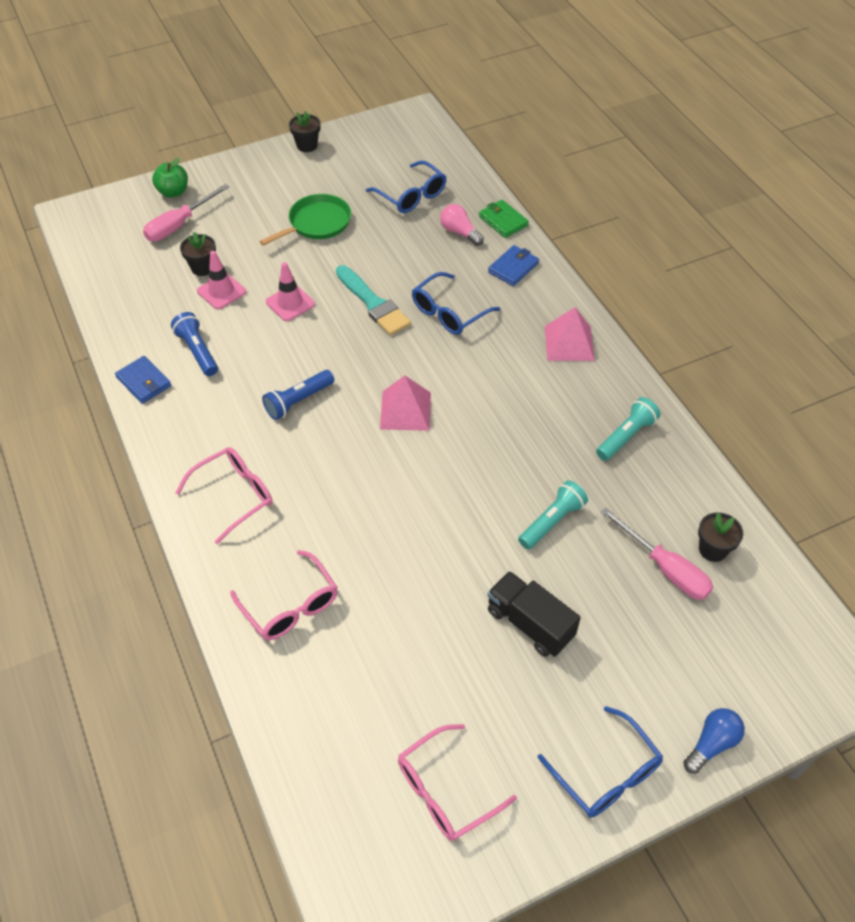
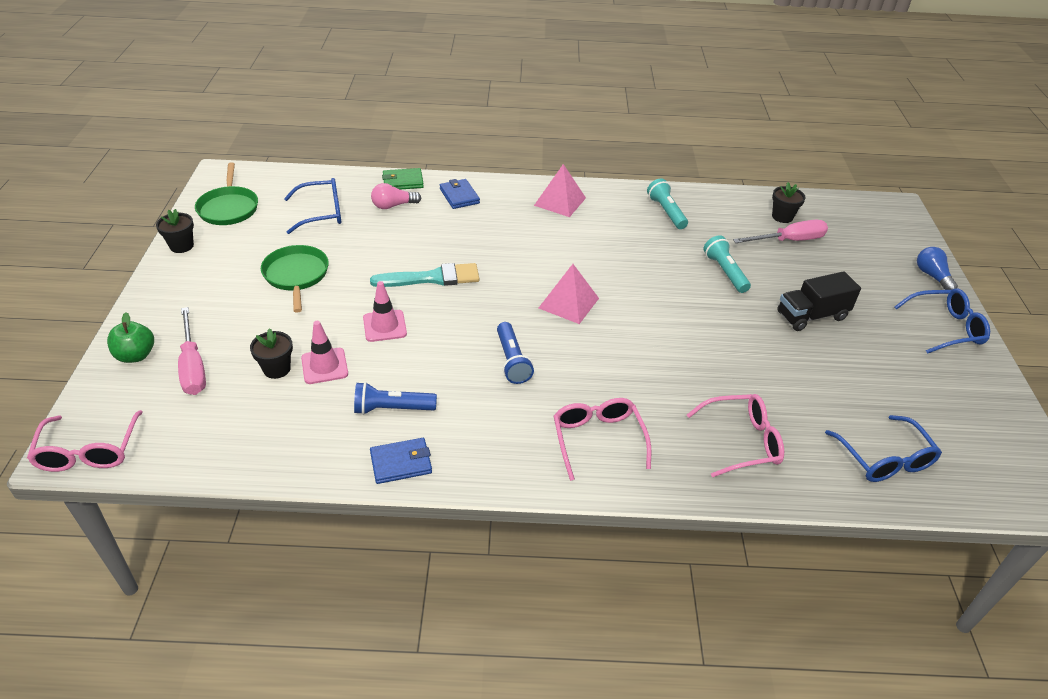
camera: 65 degrees left, 10 degrees down
pink glasses [398,724,517,841] -> pink glasses moved to [27,410,143,472]
blue glasses [412,272,500,335] -> blue glasses moved to [825,415,942,482]
none -> green pan [195,162,258,225]

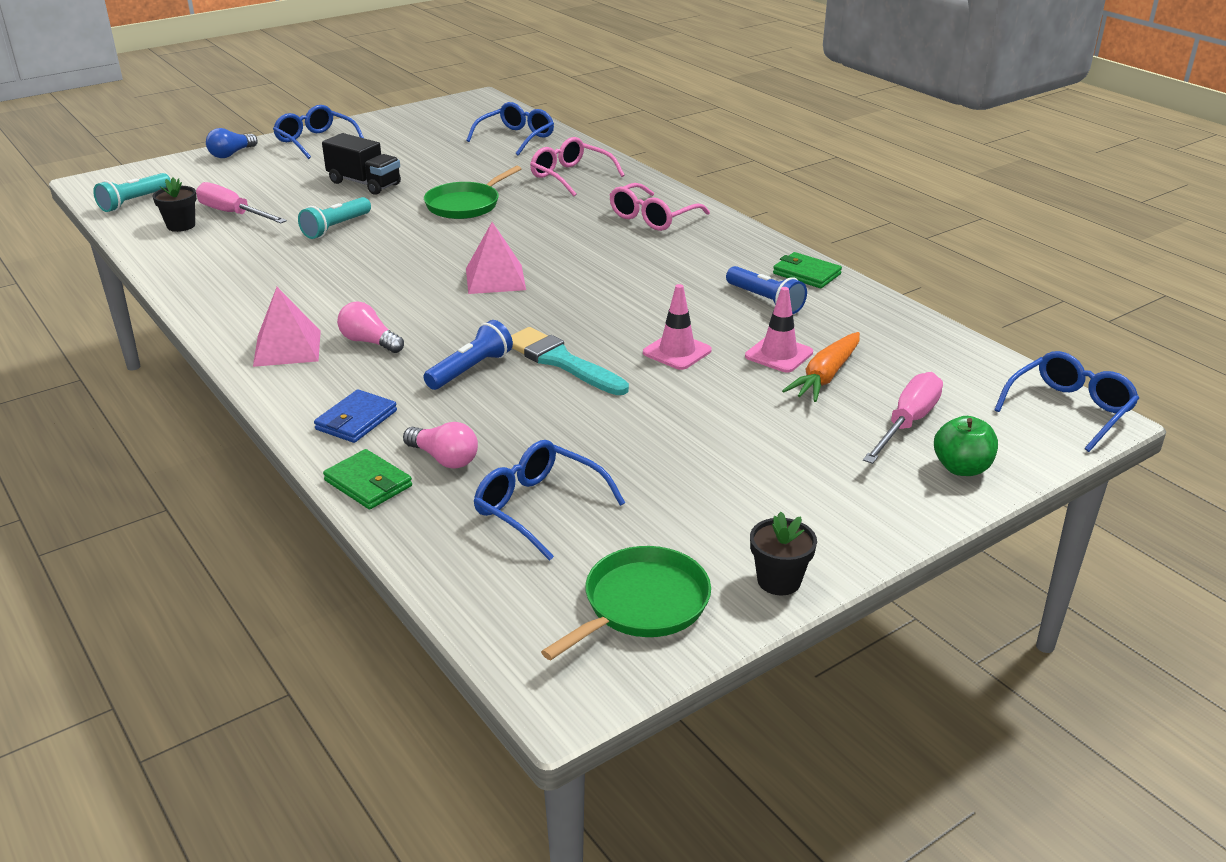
camera: 125 degrees left, 10 degrees down
pink glasses [27,410,143,472] -> blue glasses [994,351,1139,452]
black flower pot [250,328,293,379] -> orange carrot [782,332,860,402]
green pan [261,245,329,312] -> green pan moved to [424,166,521,219]
blue wallet [370,438,432,484] -> green wallet [773,252,842,288]
blue flashlight [497,322,534,384] -> blue flashlight moved to [423,320,513,390]
turquoise flashlight [647,178,688,229] -> turquoise flashlight moved to [93,173,171,212]
none -> pink light bulb [337,301,404,353]

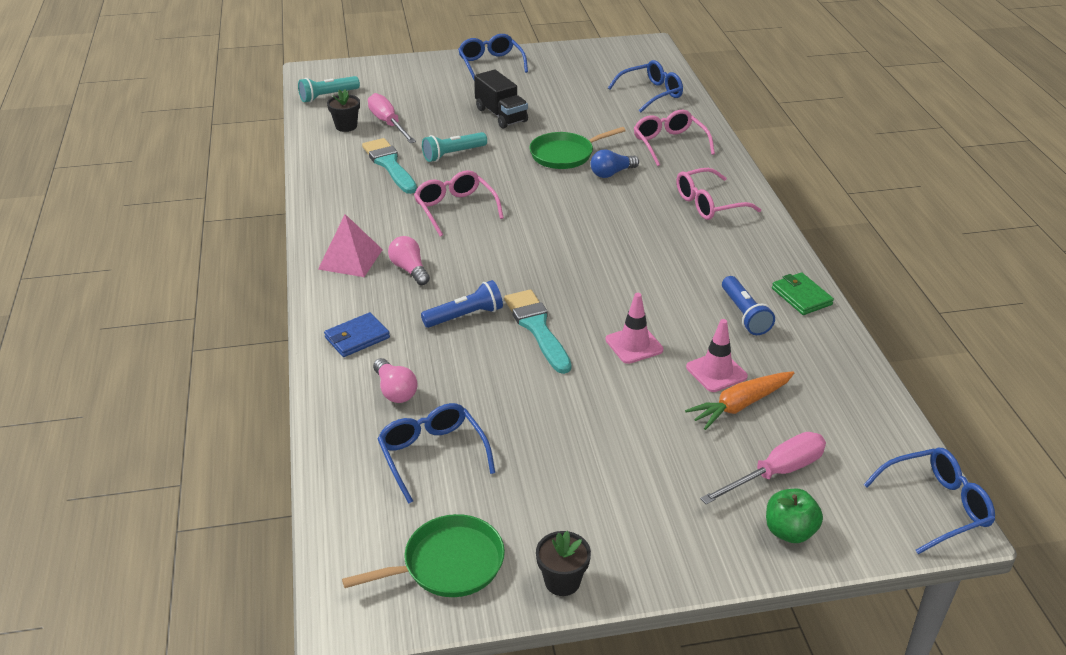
camera: 25 degrees right, 5 degrees up
blue light bulb [206,128,258,158] -> blue light bulb moved to [591,149,639,178]
green wallet [323,449,412,509] -> none
pink pyramid [466,222,526,294] -> none
none -> turquoise brush [362,138,417,194]
none -> pink glasses [414,170,504,237]

